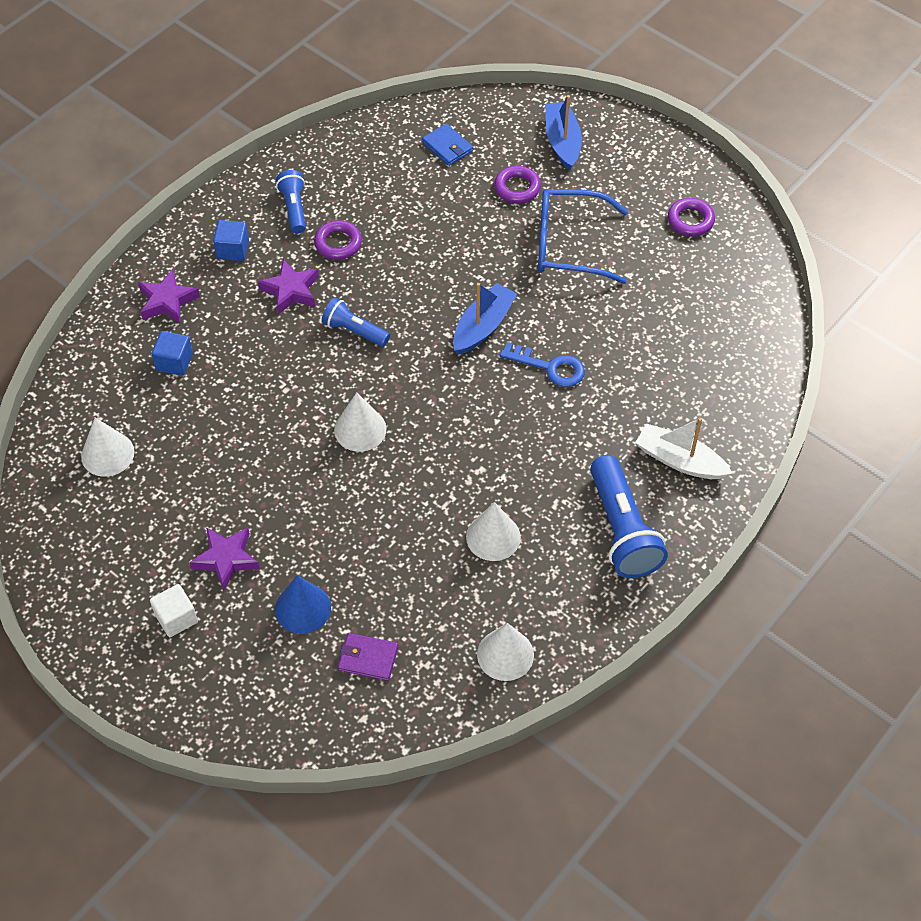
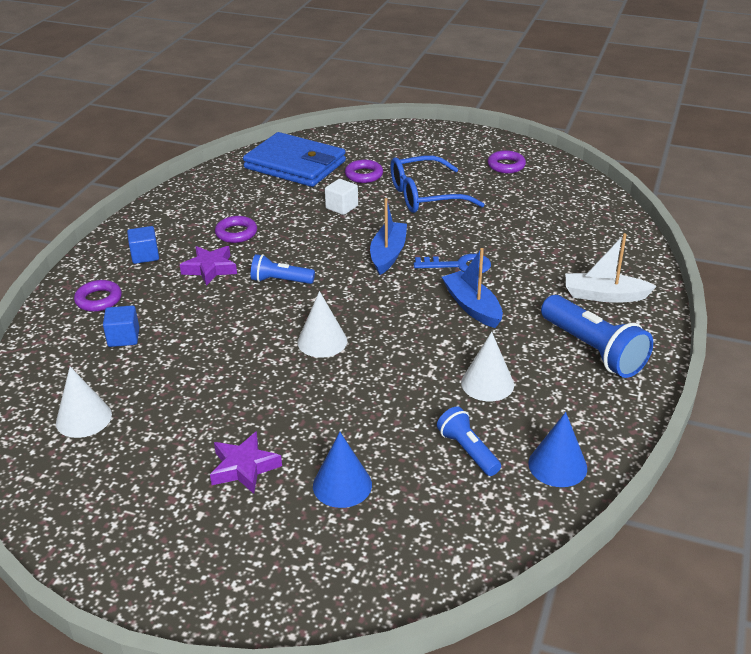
camera: 20 degrees left, 20 degrees down
purple star [138,269,200,324] -> purple ring [74,280,122,312]
white cube [150,584,198,637] -> white cube moved to [325,179,358,215]
blue flashlight [276,170,306,234] -> blue flashlight moved to [437,406,501,476]
purple wallet [338,633,398,681] -> none
blue wallet [422,123,473,166] -> blue wallet [243,132,346,187], size x2.36
white cone [477,623,534,681] -> blue cone [528,412,587,487]
blue boat [545,95,582,171] -> blue boat moved to [442,248,503,328]

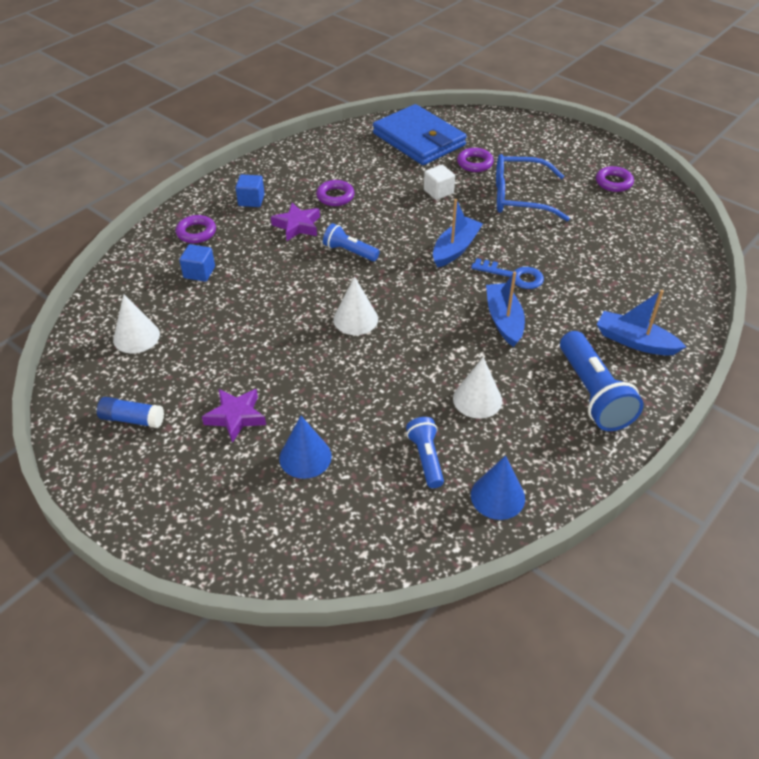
camera: 20 degrees right, 10 degrees up
white boat [566,233,657,303] -> blue boat [597,290,686,356]
none -> blue glue stick [97,397,164,428]

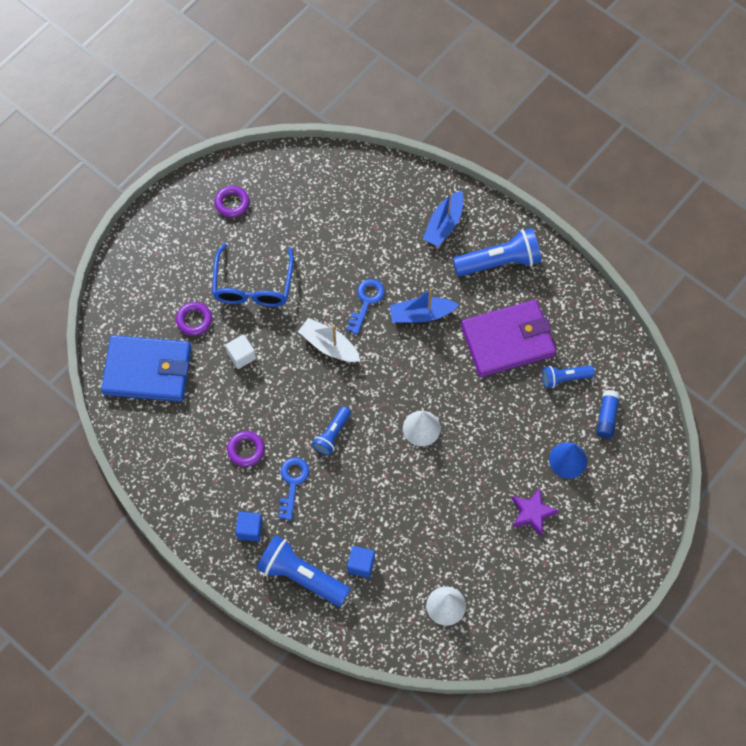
camera: 90 degrees left, 20 degrees up
blue glue stick [97,397,164,428] -> blue glue stick moved to [597,390,620,438]
purple ring [176,215,216,243] -> blue flashlight [257,535,350,606]
purple star [271,203,320,241] -> blue key [278,457,309,521]
blue wallet [373,104,467,165] -> blue wallet turned 45 degrees clockwise [101,335,191,402]
blue boat [433,199,483,268] -> white boat [298,318,360,362]
white cone [453,357,502,419] -> purple wallet [461,300,556,377]
blue cone [471,456,525,520] -> none

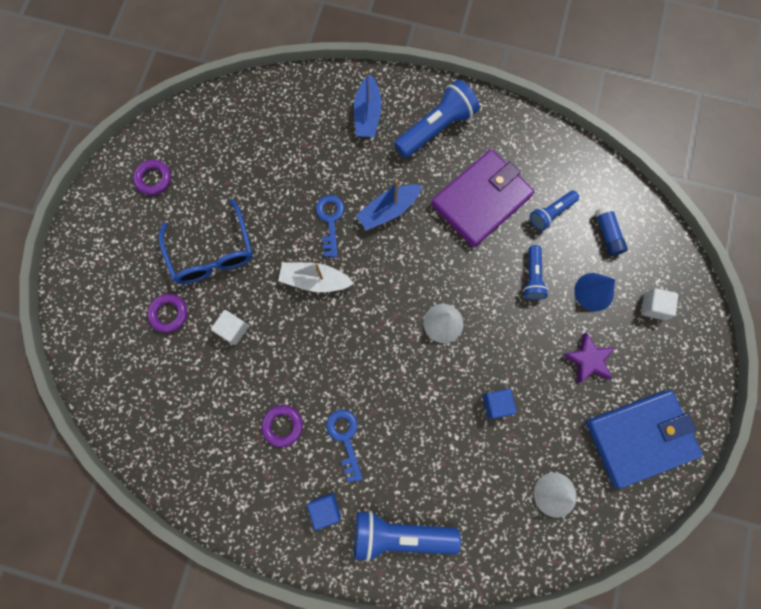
camera: 25 degrees left, 10 degrees up
blue wallet [101,335,191,402] -> blue wallet moved to [586,390,703,489]
blue flashlight [312,406,351,456] -> blue flashlight moved to [523,245,548,300]
blue cube [347,546,375,578] -> blue cube moved to [483,389,517,419]
none -> white cube [641,288,678,320]

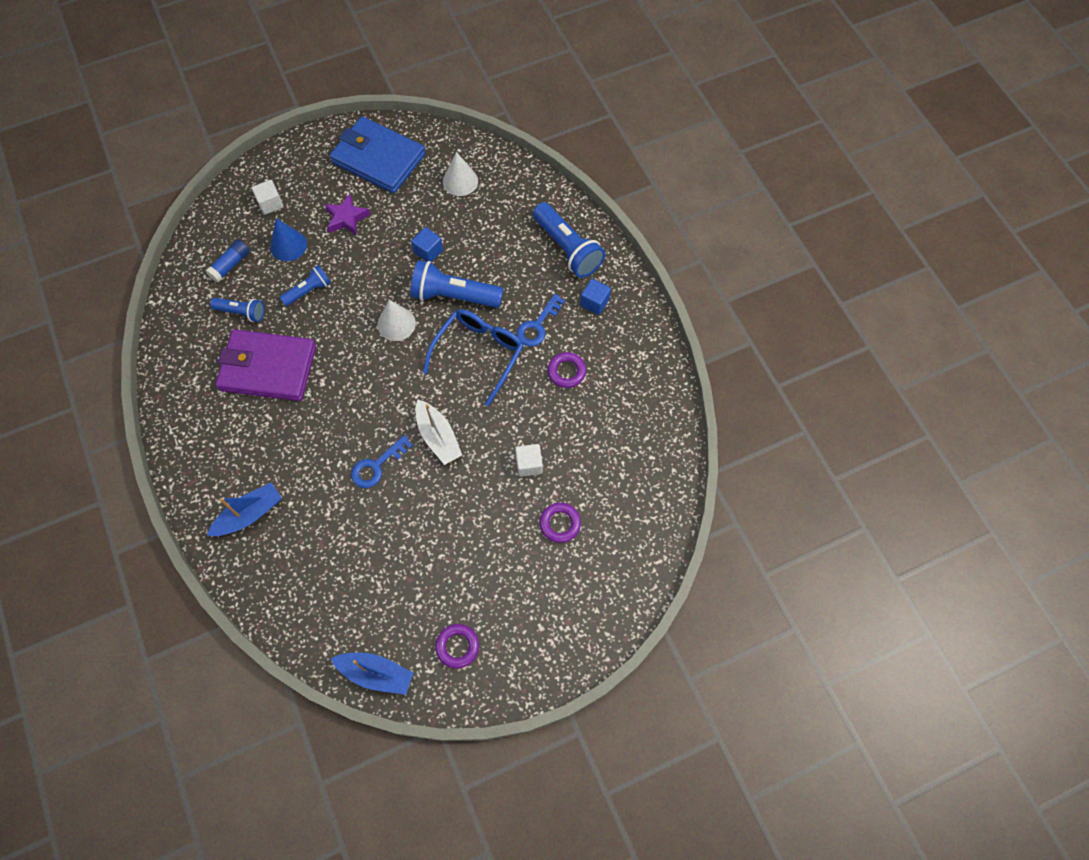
camera: 130 degrees left, 10 degrees down
blue glasses [159,199,253,284] -> blue glasses moved to [423,309,524,406]
blue boat [356,180,422,231] -> blue boat moved to [330,653,414,695]
blue flashlight [394,80,479,158] -> blue flashlight moved to [410,260,503,308]

